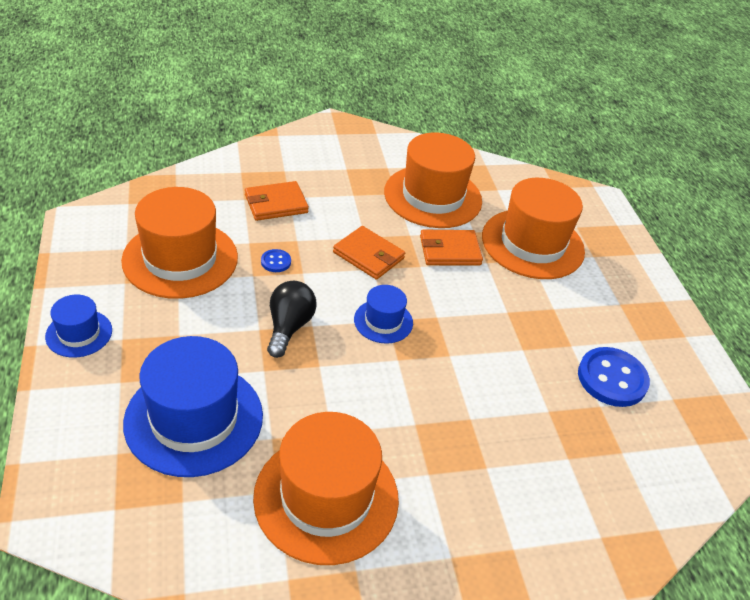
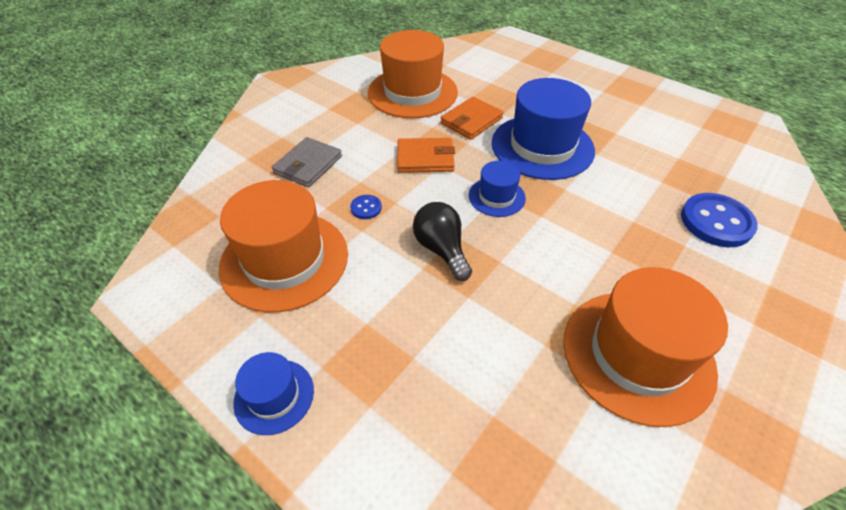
camera: 35 degrees left, 5 degrees up
blue hat [123,336,263,477] -> blue hat moved to [492,78,595,180]
orange wallet [245,181,309,221] -> grey wallet [272,137,342,188]
orange hat [482,178,585,279] -> none
blue button [578,347,650,407] -> blue button moved to [681,193,758,247]

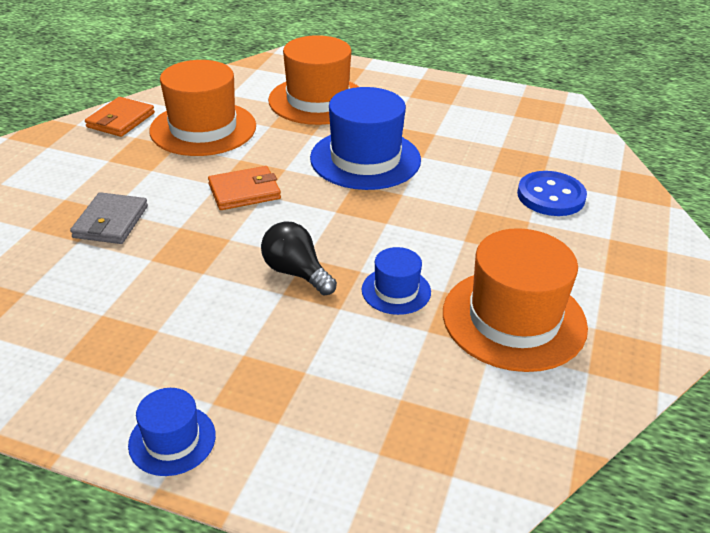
camera: 20 degrees left, 10 degrees down
orange hat [219,180,348,312] -> orange hat moved to [268,35,359,125]
blue button [350,195,382,219] -> none
orange wallet [440,97,504,140] -> orange wallet moved to [85,97,155,137]
blue hat [469,161,526,217] -> blue hat moved to [362,247,431,315]

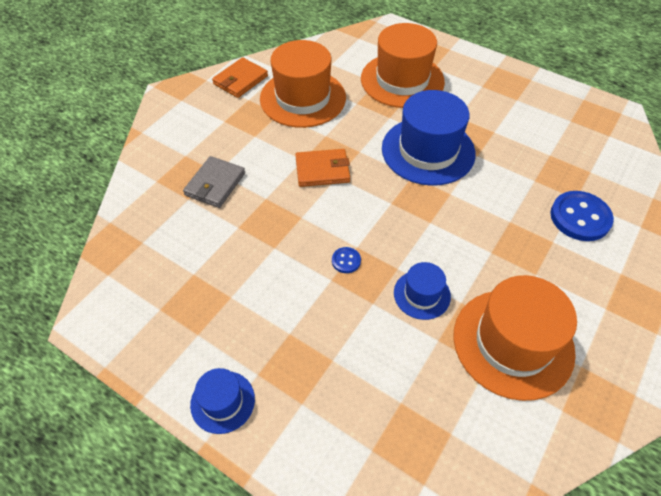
camera: 15 degrees right, 15 degrees up
black light bulb [261,221,337,295] -> blue button [332,247,361,273]

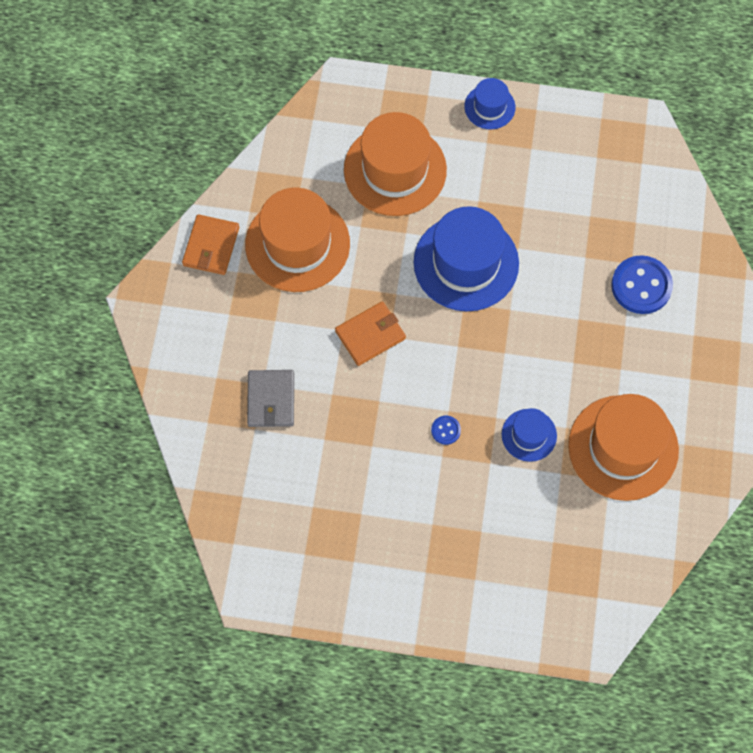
camera: 25 degrees left, 15 degrees up
blue hat [190,368,255,434] -> blue hat moved to [464,78,516,130]

